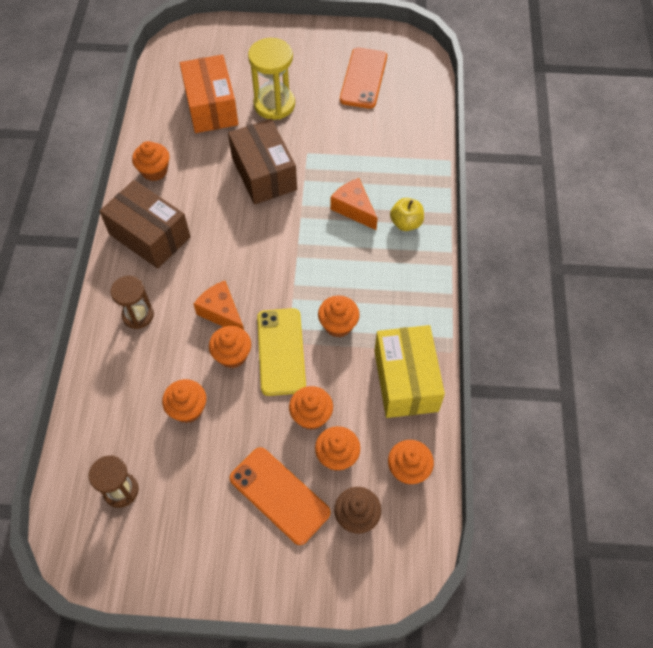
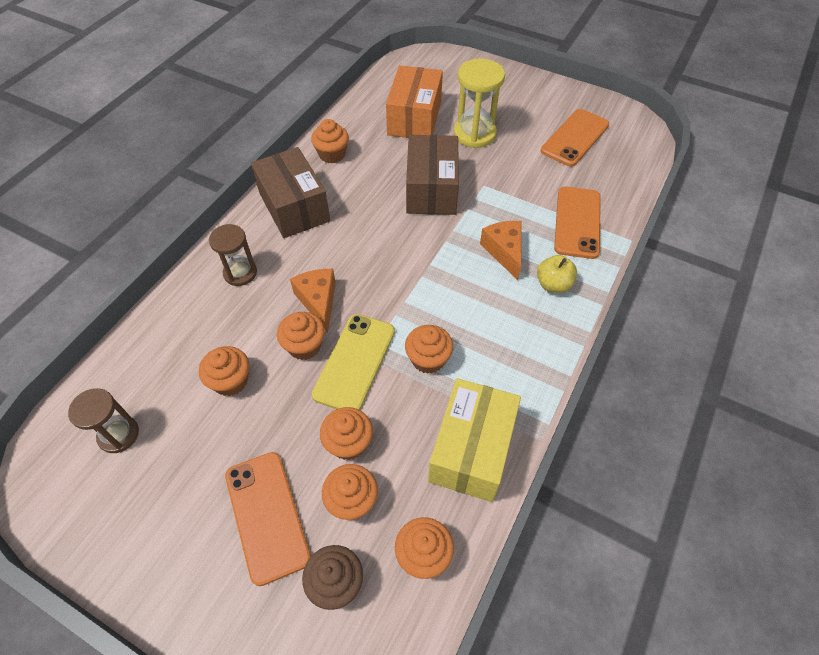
camera: 25 degrees right, 5 degrees down
none -> orange phone [554,186,601,259]

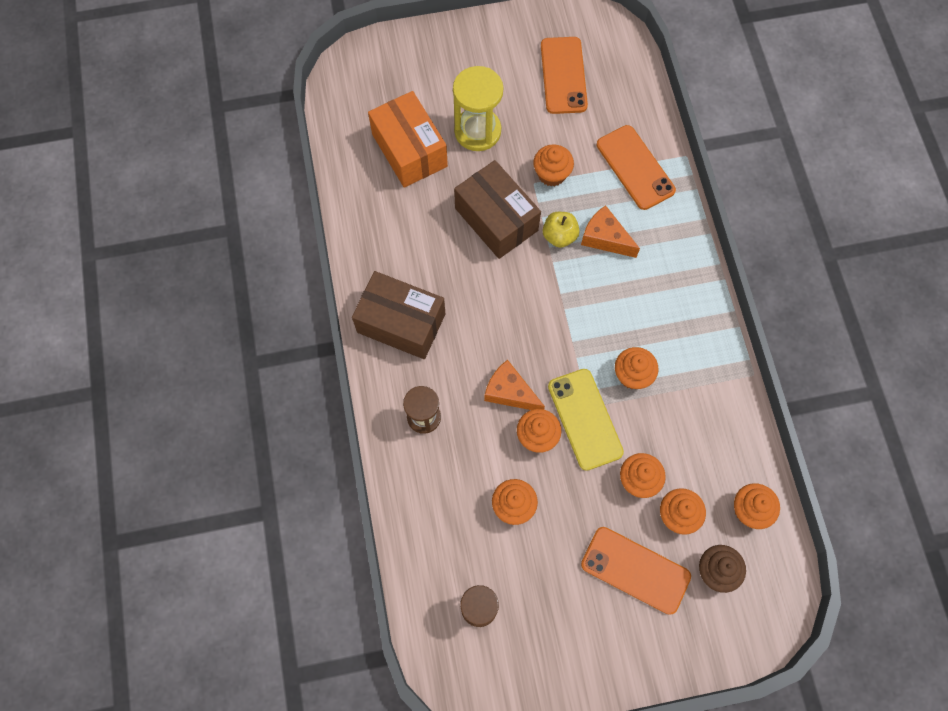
camera: 40 degrees left, 15 degrees up
orange cupcake [311,119,349,164] -> orange cupcake moved to [533,144,574,186]
yellow box [428,378,521,502] -> none
yellow apple [537,255,577,293] -> yellow apple moved to [543,212,580,248]

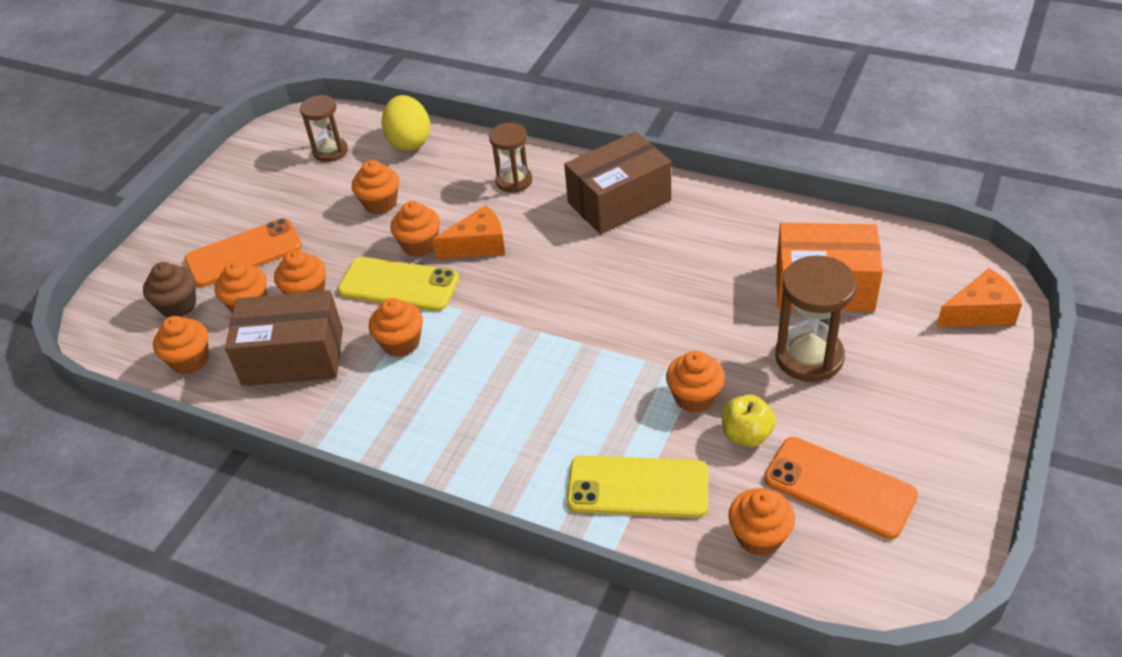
camera: 130 degrees right, 25 degrees down
yellow hourglass [453,66,503,151] -> brown hourglass [775,255,857,382]
brown box [454,160,541,259] -> brown box moved to [225,290,343,386]
yellow apple [543,212,580,248] -> yellow apple moved to [722,395,776,447]
orange cheese [581,205,640,258] -> orange cheese moved to [936,268,1022,327]
orange phone [597,125,676,210] -> yellow phone [567,455,708,518]
none -> yellow egg [382,95,430,151]
none -> orange cupcake [728,488,795,556]

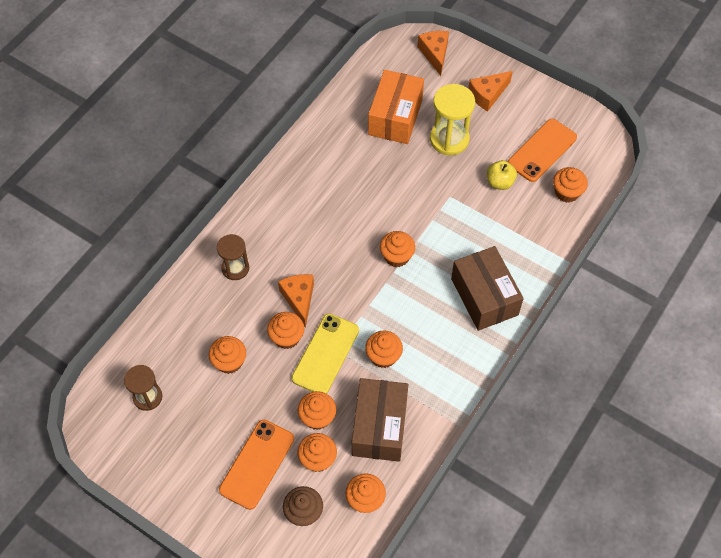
camera: 85 degrees left, 15 degrees up
orange phone [185,218,302,287] -> orange phone turned 45 degrees clockwise [219,420,294,510]
yellow egg [382,95,430,151] -> none
brown box [564,131,671,234] -> brown box moved to [451,246,524,331]
yellow phone [567,455,708,518] -> none
orange cupcake [666,351,725,413] -> orange cupcake moved to [380,231,415,267]
brown hourglass [775,255,857,382] -> yellow hourglass [430,84,475,155]
none -> orange cheese [468,71,513,111]

